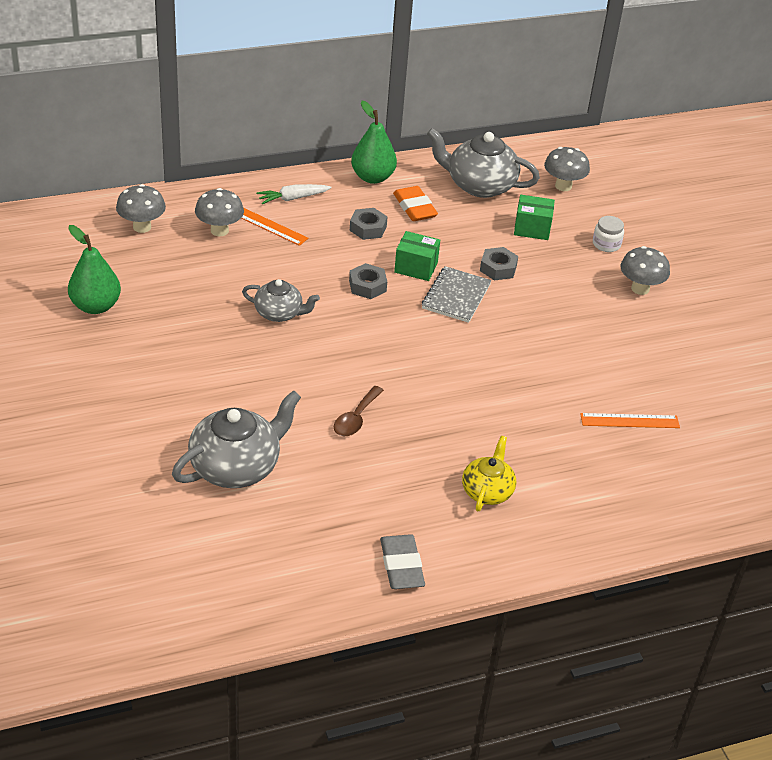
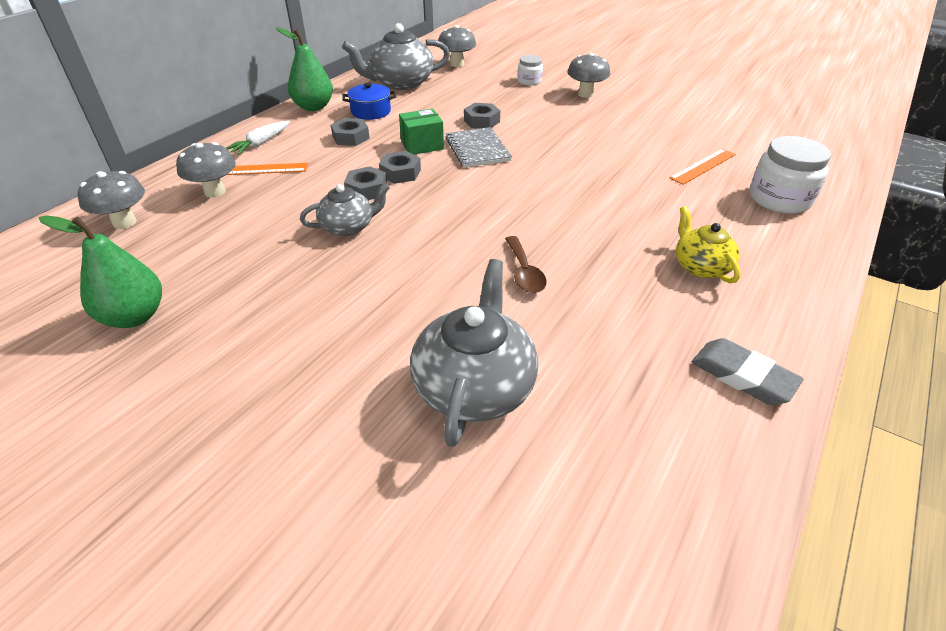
camera: 35 degrees left, 0 degrees up
orange eraser [393,186,438,221] -> blue pot [342,83,396,120]
green box [514,195,555,240] -> none
none -> grey nut [344,166,387,200]
none -> white jar [750,136,831,214]

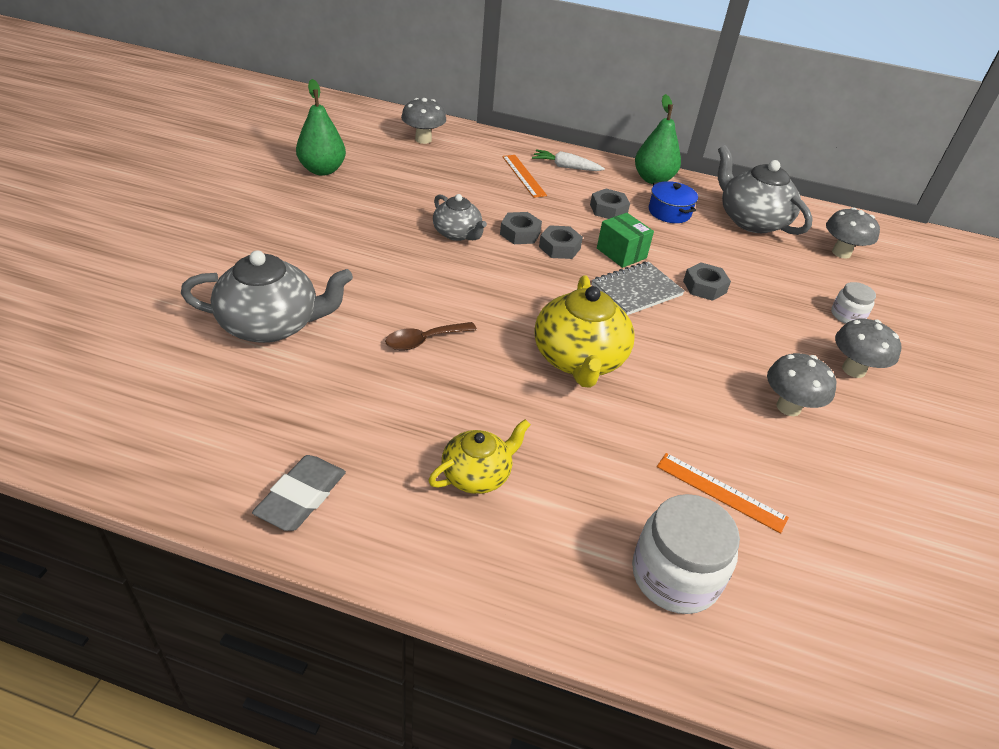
camera: 70 degrees right, 0 degrees up
grey mushroom [176,142,236,197] -> grey mushroom moved to [767,353,836,416]
none -> yellow teapot [534,275,634,388]

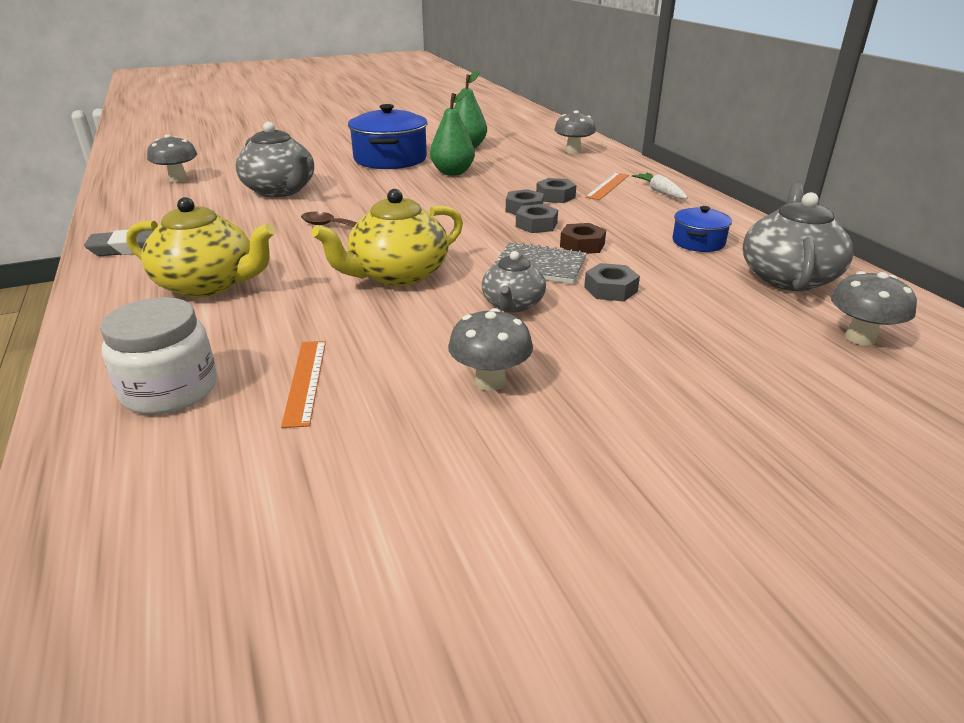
camera: 55 degrees right, 10 degrees down
yellow teapot [429,419,531,494] -> yellow teapot [126,197,275,298], size x1.67
grey teapot [433,194,487,241] -> grey teapot moved to [482,251,546,312]
grey nut [590,188,630,219] -> grey nut moved to [536,178,576,203]
green box [597,213,654,268] -> brown nut [560,223,606,254]
green pear [635,94,681,184] -> green pear moved to [430,89,475,176]
white jar [831,282,876,324] -> none
grey mushroom [835,319,901,378] -> grey mushroom moved to [147,134,197,183]
none -> blue pot [348,104,428,169]

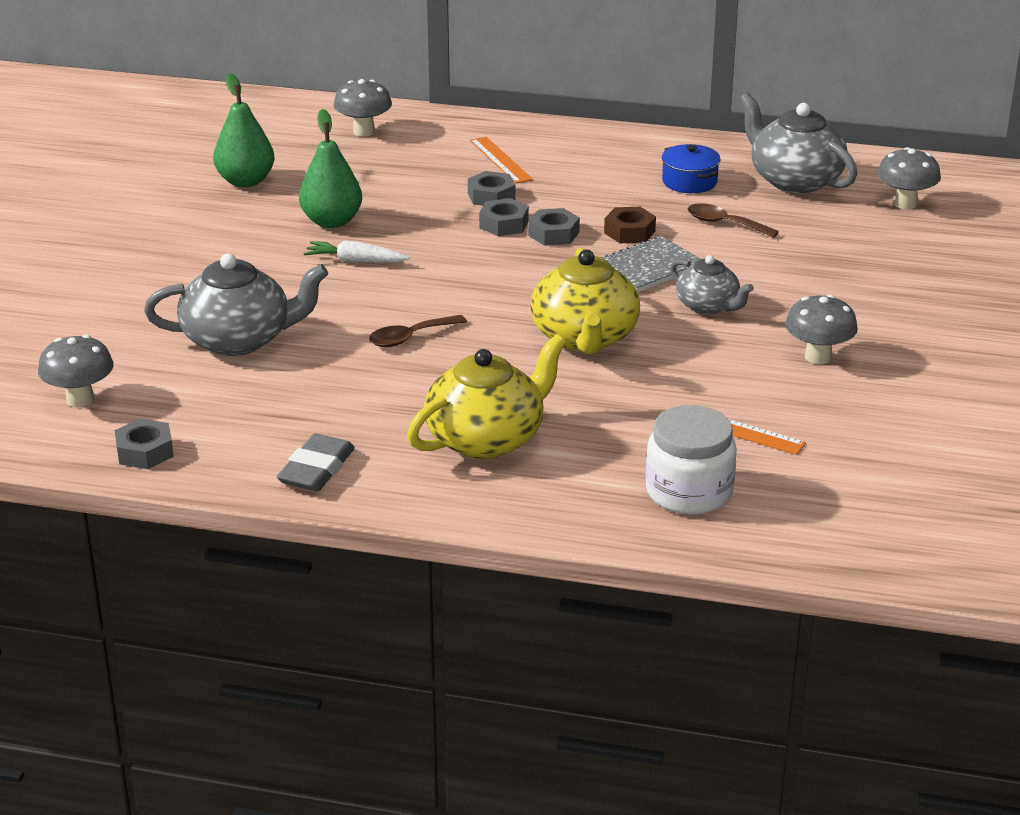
camera: 55 degrees left, 0 degrees up
blue pot [348,104,428,169] -> none
grey nut [584,263,640,301] -> grey nut moved to [115,418,174,469]
white carrot [632,173,688,199] -> white carrot moved to [304,240,410,263]
none -> brown spoon [688,203,779,238]

